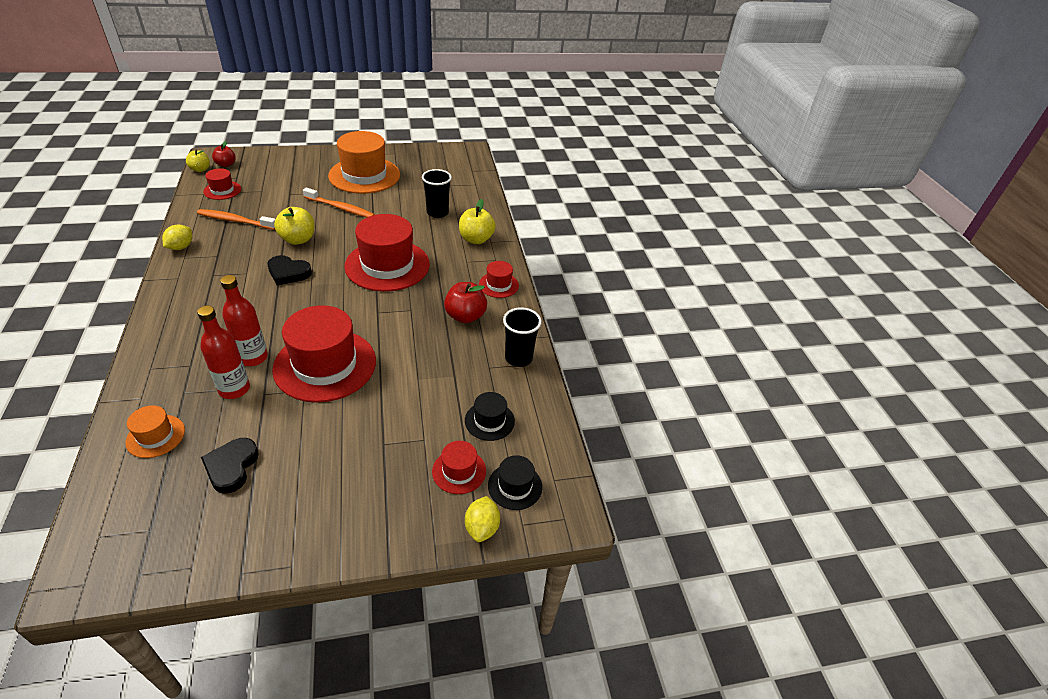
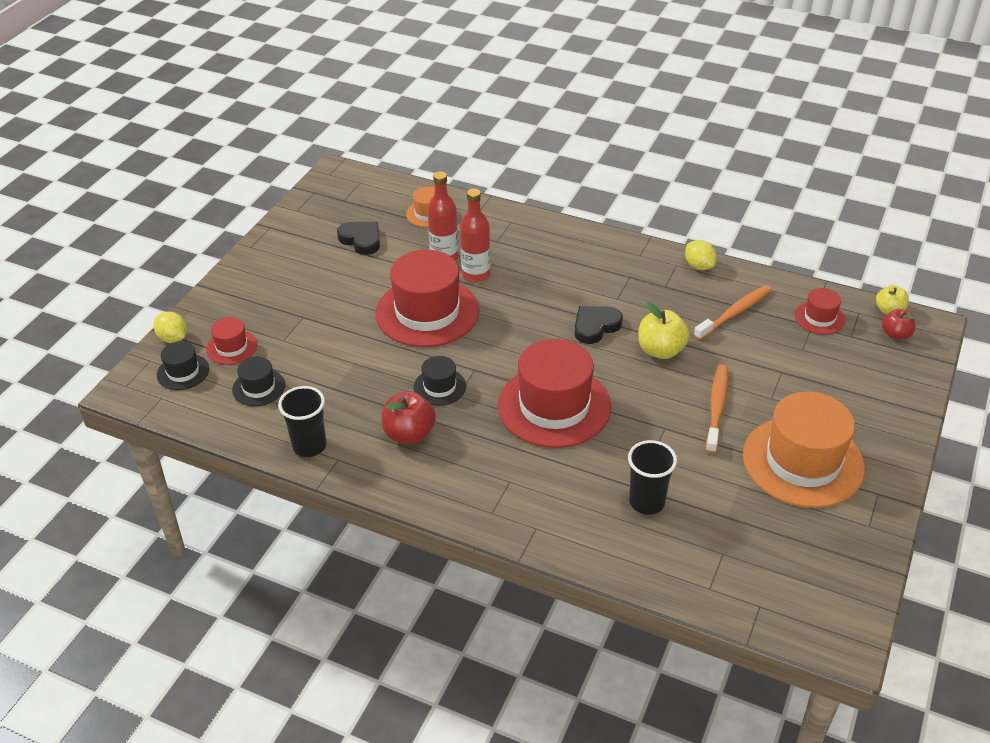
camera: 130 degrees right, 0 degrees up
orange toothbrush [303,187,375,217] -> orange toothbrush turned 135 degrees clockwise [706,364,728,454]
yellow apple [459,199,496,244] -> none
red hat [479,261,519,298] -> none
none -> black hat [414,356,466,406]

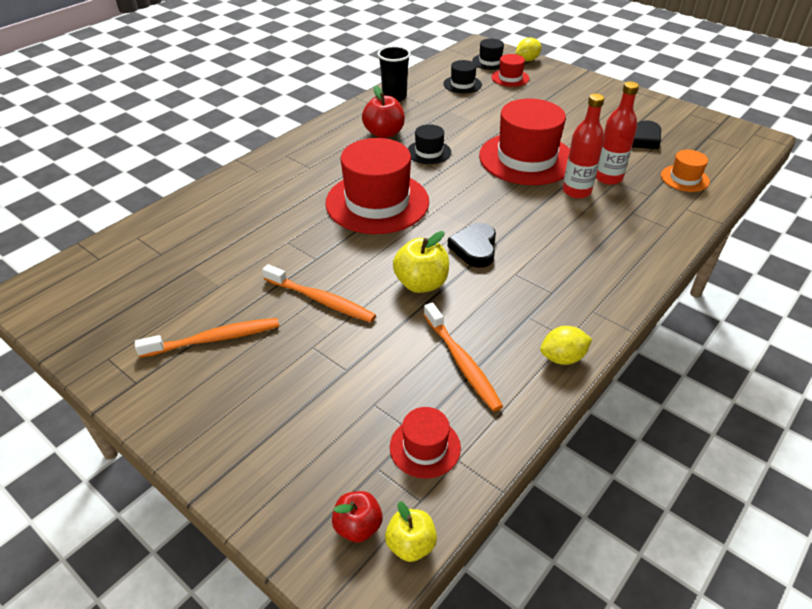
camera: 105 degrees right, 0 degrees up
black heart [574,306,623,344] -> black heart turned 150 degrees counterclockwise [448,223,496,268]
black cup [628,440,677,515] -> none
orange hat [743,392,865,508] -> orange toothbrush [135,318,279,358]

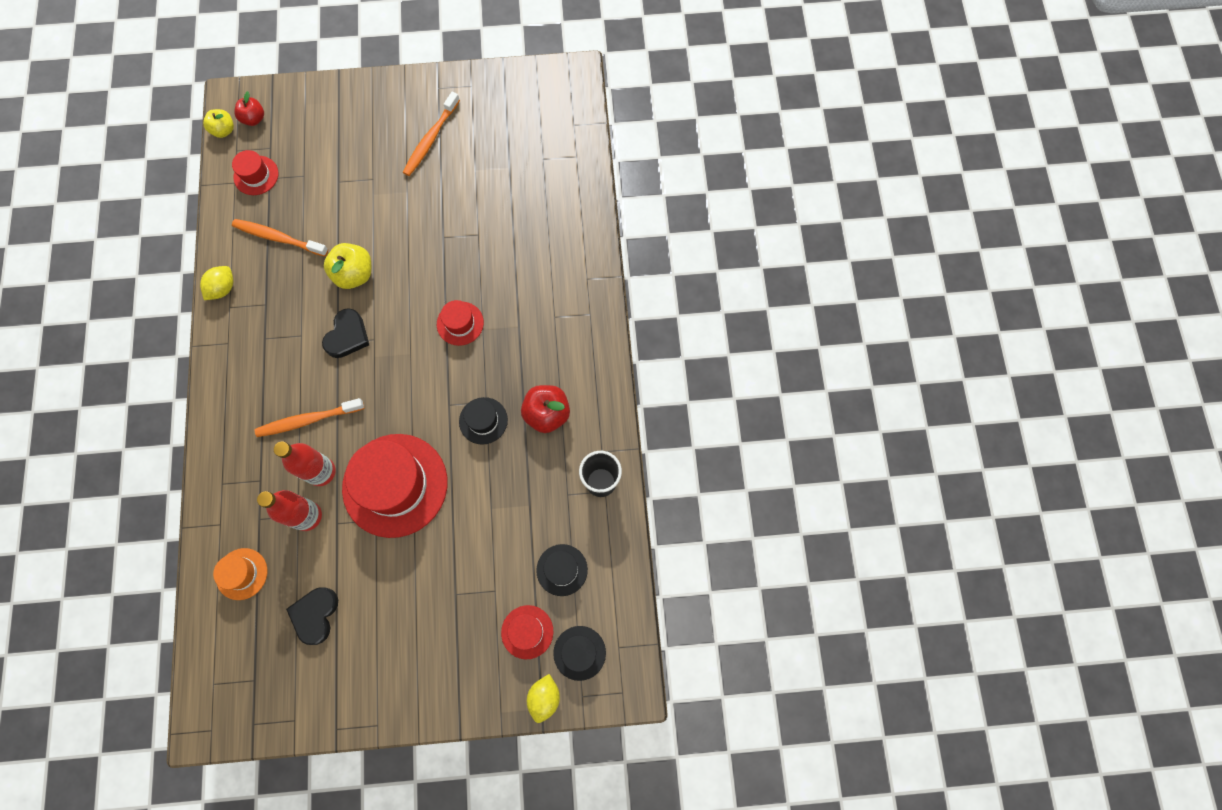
camera: 135 degrees right, 30 degrees up
orange toothbrush [262,264,376,323] -> orange toothbrush moved to [255,398,364,437]
red hat [325,138,429,234] -> red hat [437,300,484,346], size x0.47
black heart [448,223,496,268] -> black heart turned 60 degrees clockwise [322,308,369,358]

